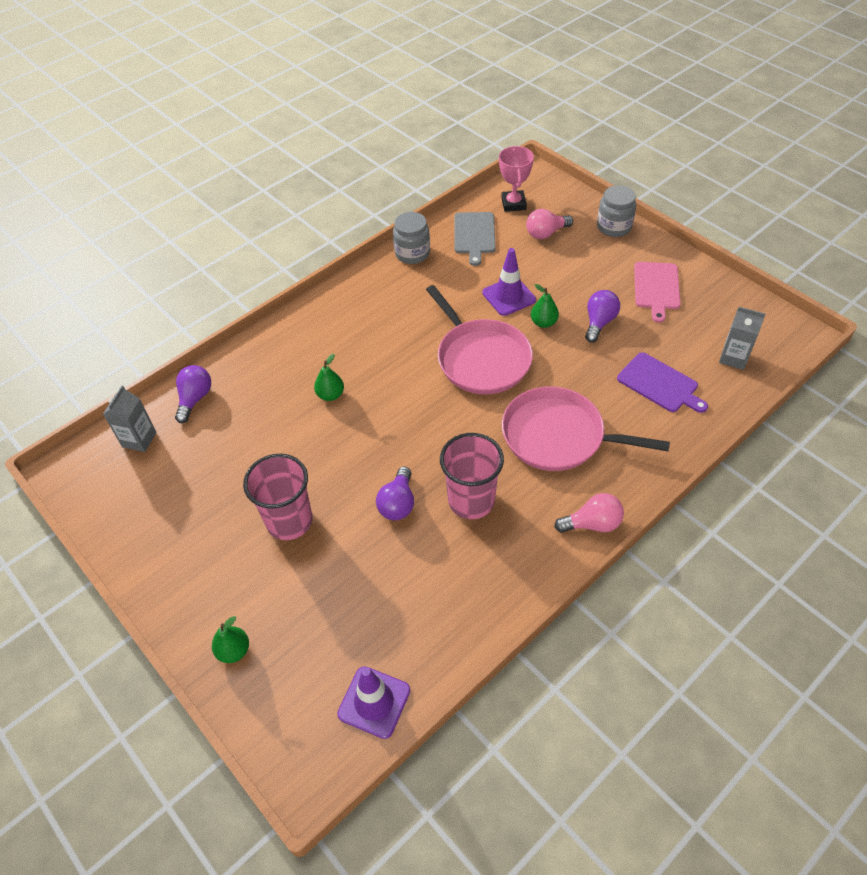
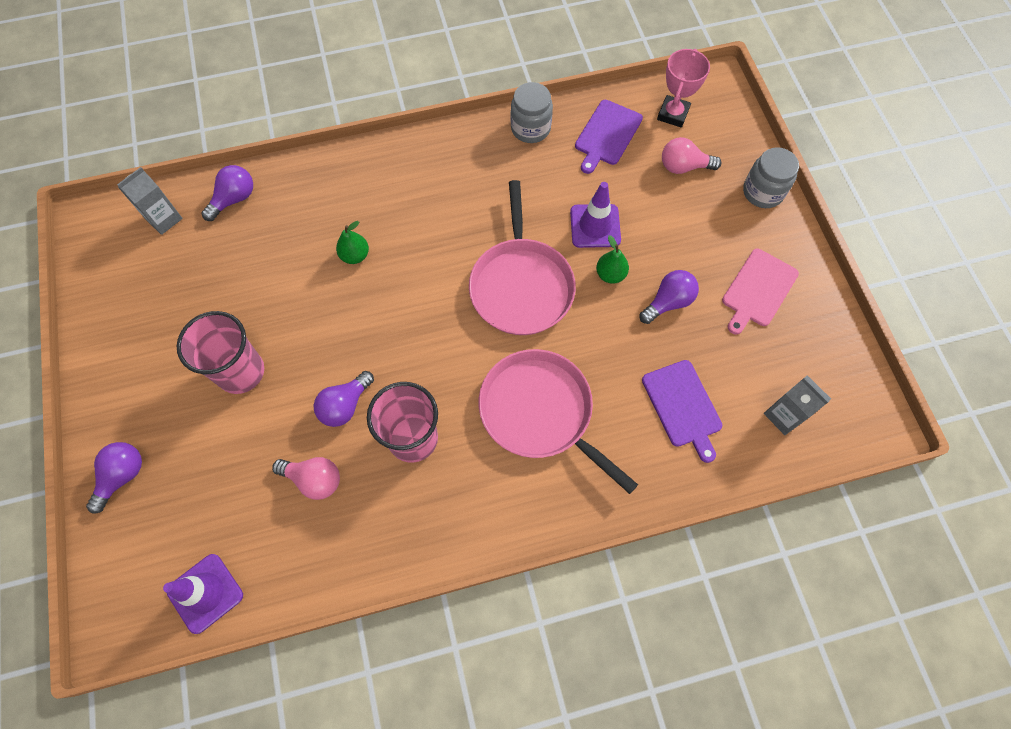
camera: 25 degrees right, 15 degrees up
green pear [212,616,249,663] -> purple light bulb [86,442,142,514]
grey cutting board [454,212,496,266] -> purple cutting board [575,100,643,174]
pink light bulb [554,493,624,533] -> pink light bulb moved to [272,457,340,500]

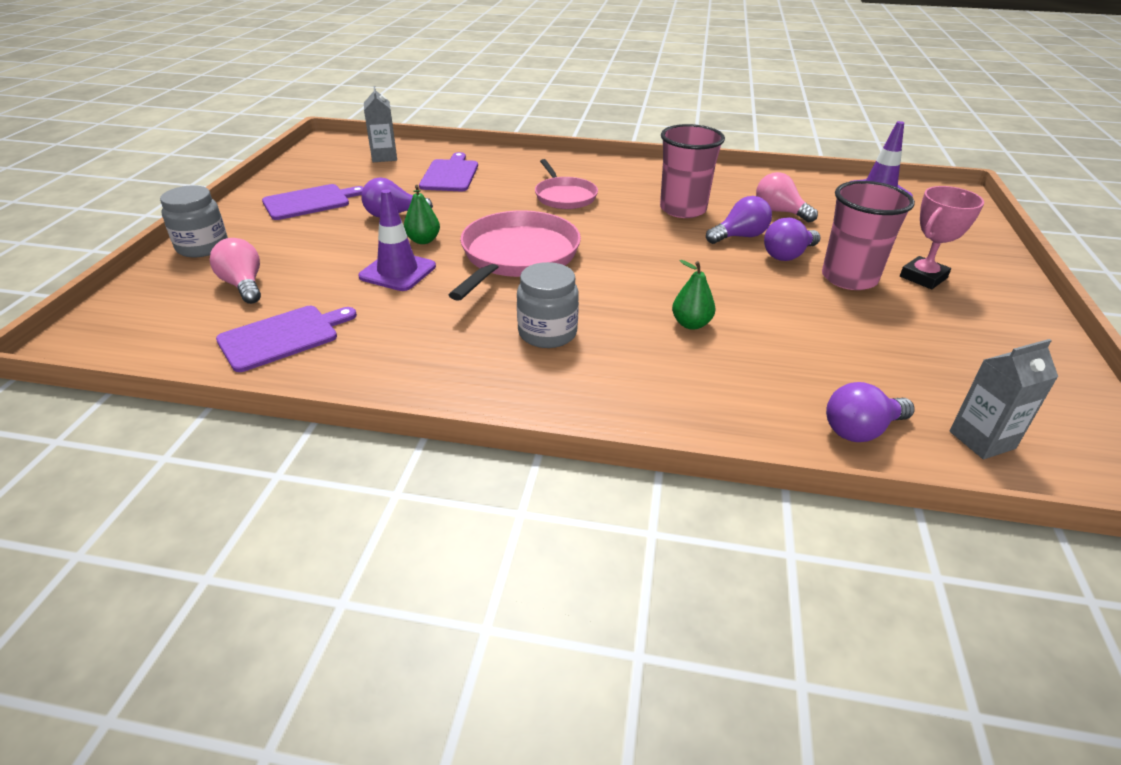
camera: 155 degrees left, 30 degrees down
purple light bulb [86,442,142,514] -> purple light bulb moved to [764,218,820,261]
pink pan [479,349,638,494] -> pink pan [535,159,598,209], size x0.61
grey jar [510,82,553,143] -> grey jar moved to [517,262,579,348]
pink trophy [657,49,710,128] -> pink trophy moved to [900,186,984,289]
pink light bulb [662,137,722,174] -> pink light bulb turned 150 degrees counterclockwise [210,238,261,304]
pink cutting board [722,249,799,334] -> purple cutting board [262,184,364,220]

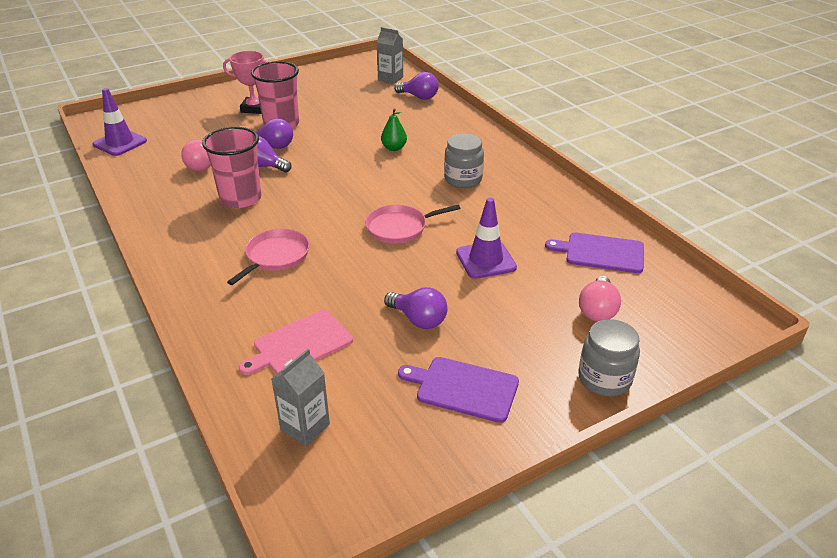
camera: 130 degrees left, 0 degrees up
green pear [404,185,440,244] -> none
purple cutting board [419,152,478,191] -> pink cutting board [239,310,353,375]
pink pan [449,210,581,301] -> pink pan [365,205,461,243], size x0.61

